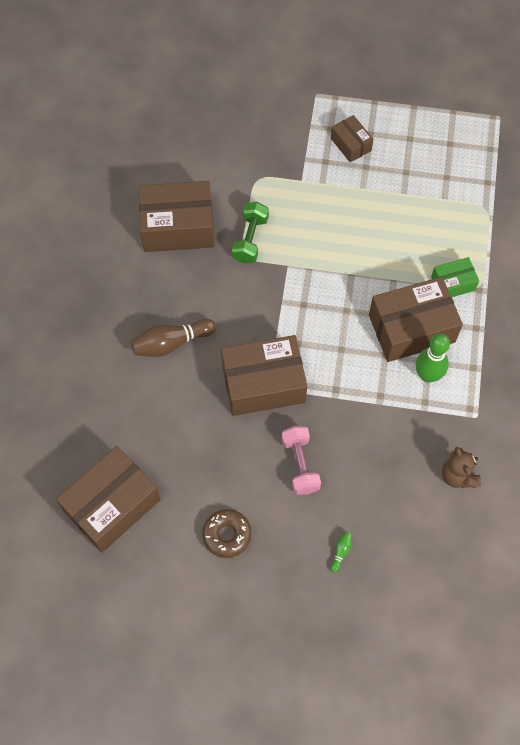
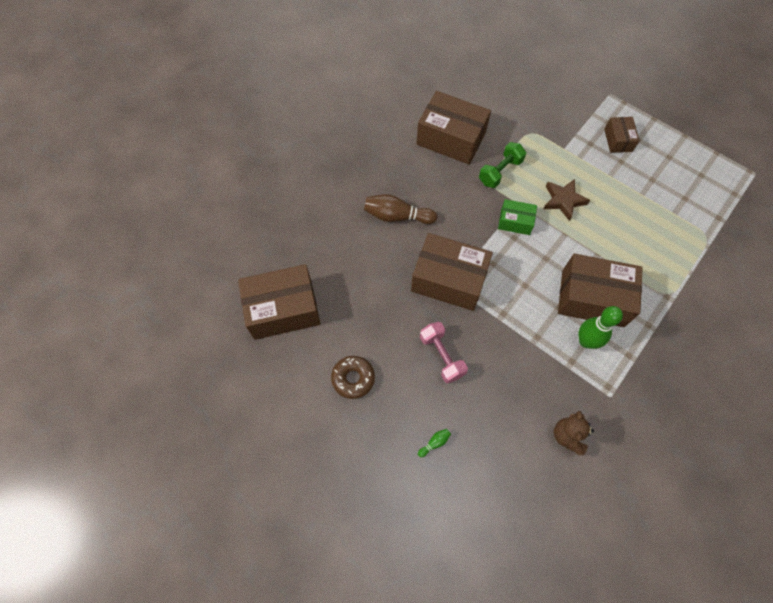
camera: 30 degrees right, 0 degrees up
pink dumbbell [282,426,321,495] -> pink dumbbell turned 45 degrees counterclockwise [420,322,468,383]
green box [431,257,479,297] -> green box moved to [498,199,537,235]
none -> brown star [544,179,590,221]

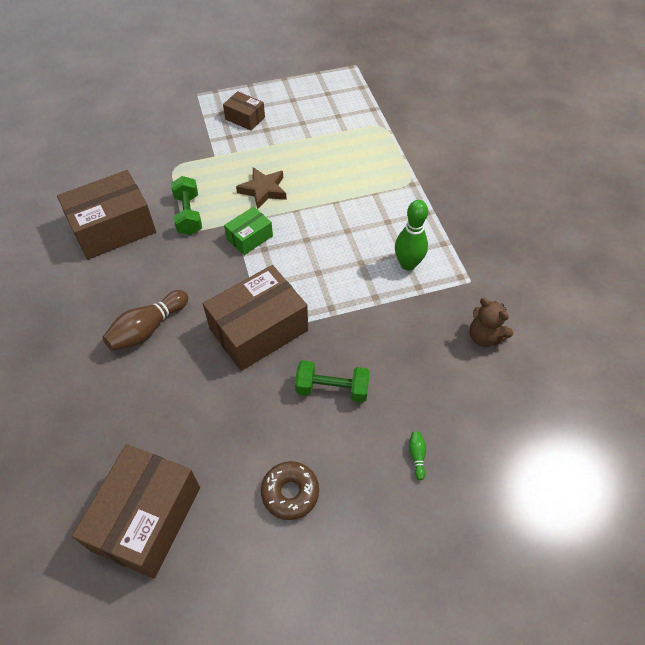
camera: 55 degrees left, 10 degrees down
pink dumbbell [420,322,468,383] -> green dumbbell [295,360,370,403]
brown box [558,253,643,327] -> none

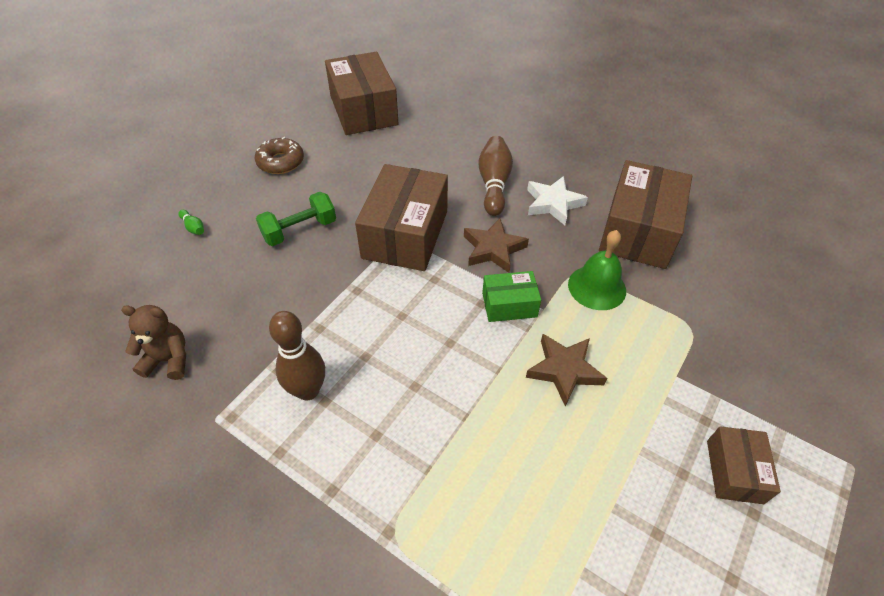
camera: 140 degrees right, 5 degrees down
green dumbbell [171,176,202,235] -> green bell [568,230,626,310]
brown box [223,91,265,131] -> brown box turned 75 degrees counterclockwise [707,426,781,504]
green box [224,207,273,255] -> green box turned 75 degrees clockwise [482,271,541,322]
green bowling pin [395,200,428,271] -> brown bowling pin [269,311,325,401]
none -> brown star [464,218,529,273]
none -> white star [527,176,588,225]

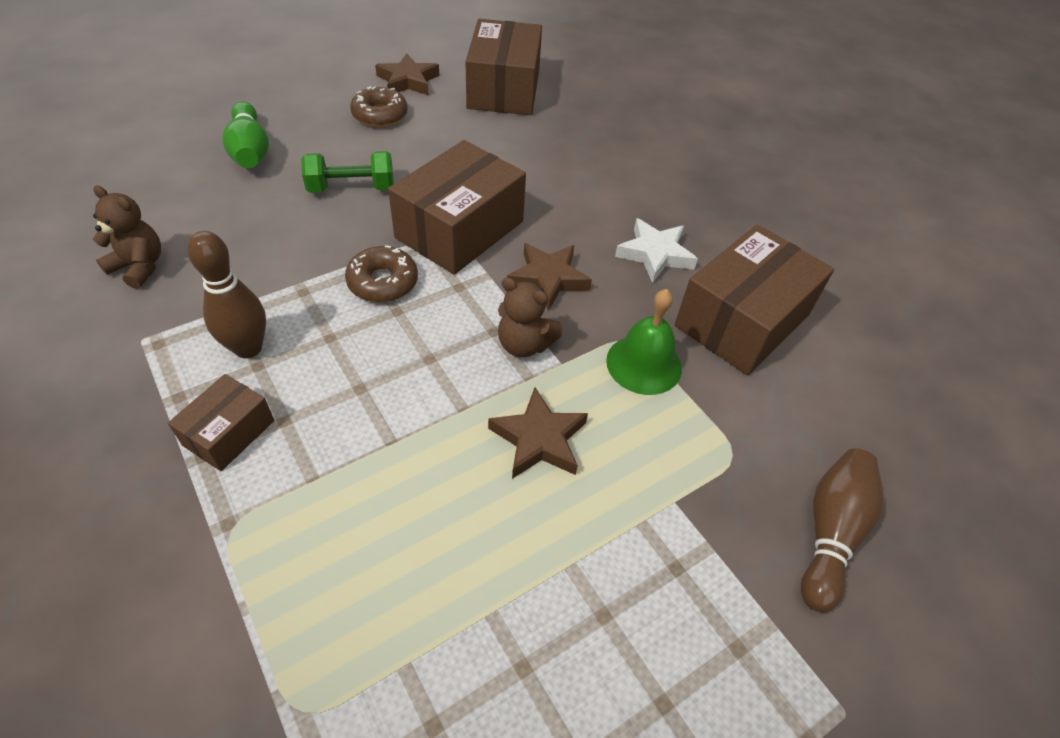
camera: 20 degrees right, 0 degrees up
green bowling pin [178,210,204,235] -> green bowling pin [222,101,269,168], size x2.23
brown bowling pin [478,136,513,216] -> brown bowling pin moved to [801,448,884,613]
green box [482,271,541,322] -> brown teddy bear [498,277,563,357]
brown box [707,426,781,504] -> brown box moved to [168,374,274,471]
none -> brown donut [345,245,418,302]
none -> brown star [375,54,439,95]

